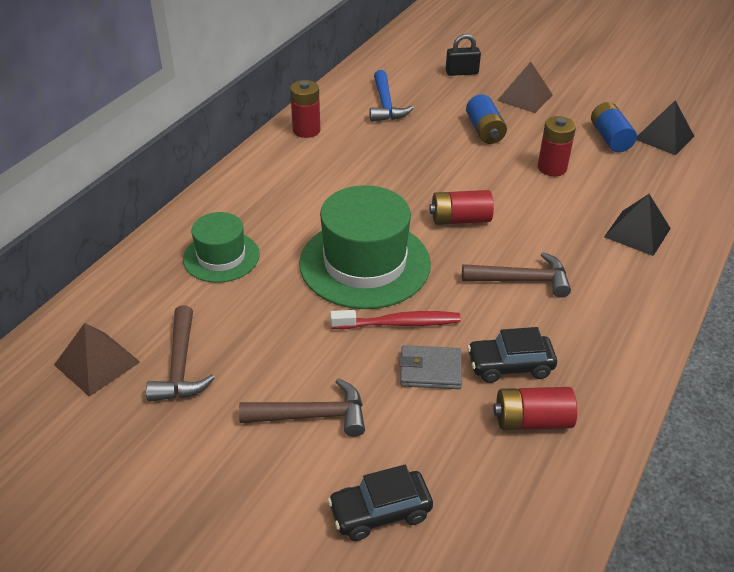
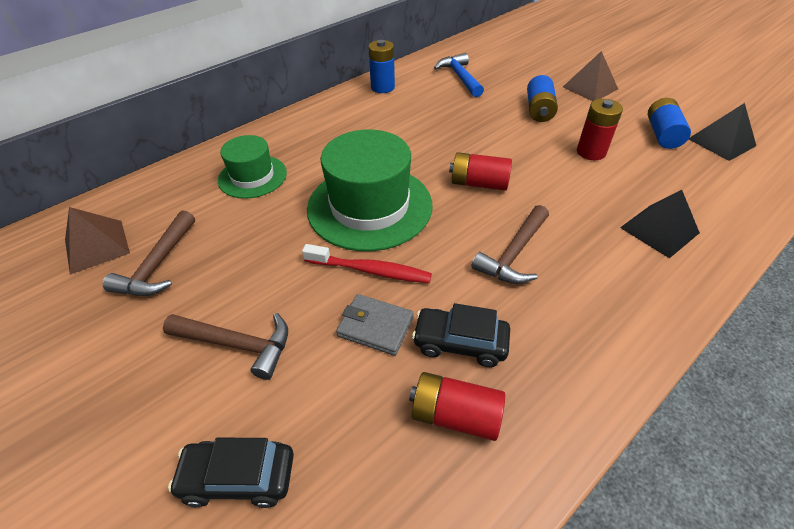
camera: 20 degrees right, 5 degrees up
red battery [290,80,320,138] -> blue battery [368,40,395,93]
blue hammer [369,70,414,122] -> blue hammer turned 150 degrees clockwise [434,53,484,97]
black padlock [446,34,481,76] -> none
brown hammer [462,252,571,298] -> brown hammer turned 105 degrees clockwise [471,205,549,284]

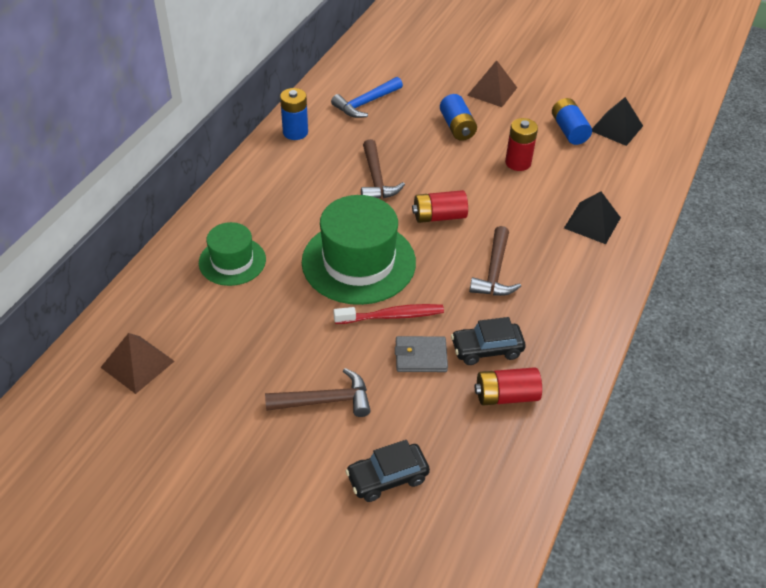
camera: 25 degrees left, 0 degrees up
brown hammer [103,210,195,296] -> brown hammer moved to [361,139,405,199]
blue hammer [434,53,484,97] -> blue hammer turned 90 degrees counterclockwise [331,77,403,118]

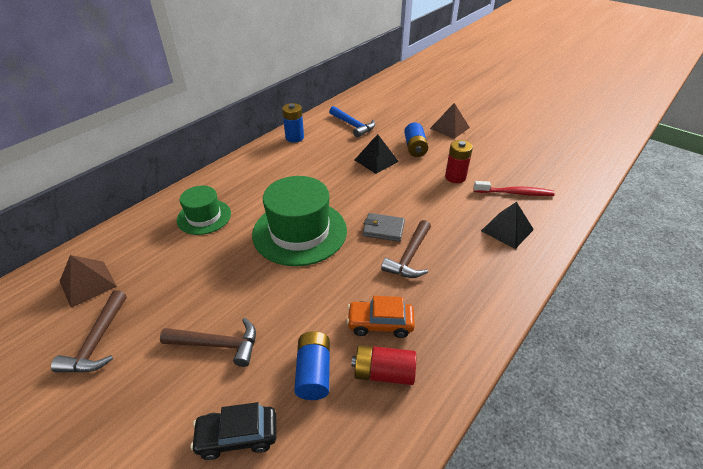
camera: 15 degrees right, 5 degrees down
blue hammer [331,77,403,118] -> blue hammer turned 105 degrees counterclockwise [329,106,375,138]
red toothbrush [334,304,444,324] -> red toothbrush moved to [474,181,555,196]
brown hammer [361,139,405,199] -> brown hammer moved to [51,290,127,373]
grey wallet [395,336,448,372] -> grey wallet moved to [363,213,405,242]
red battery [412,190,468,223] -> none
black car [451,317,526,365] -> orange car [347,296,415,338]
blue battery [552,98,592,145] -> blue battery moved to [294,331,330,400]
black pyramid [592,97,643,146] -> black pyramid moved to [355,134,399,174]

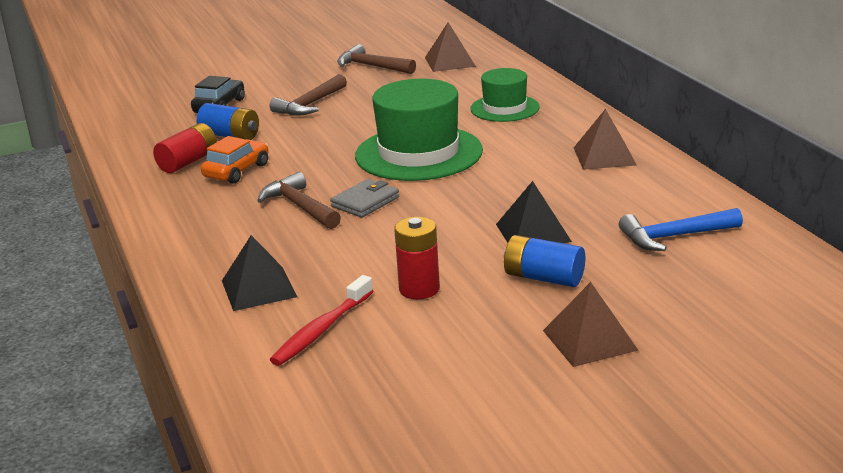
camera: 120 degrees right, 15 degrees down
blue battery [282,103,304,143] -> none
none -> brown pyramid [574,109,637,170]

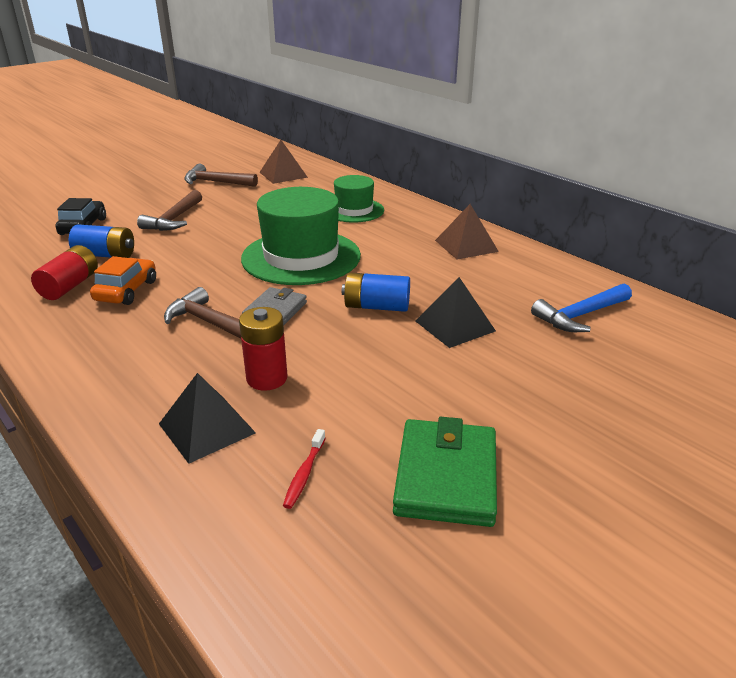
camera: 20 degrees left, 5 degrees up
red toothbrush [270,275,373,366] -> red toothbrush [283,429,326,509], size x0.58
red battery [394,217,440,299] -> red battery moved to [239,307,287,391]
blue battery [504,235,585,287] -> blue battery moved to [342,272,410,312]
brown pyramid [543,282,638,367] -> none
none -> green wallet [393,417,497,527]

